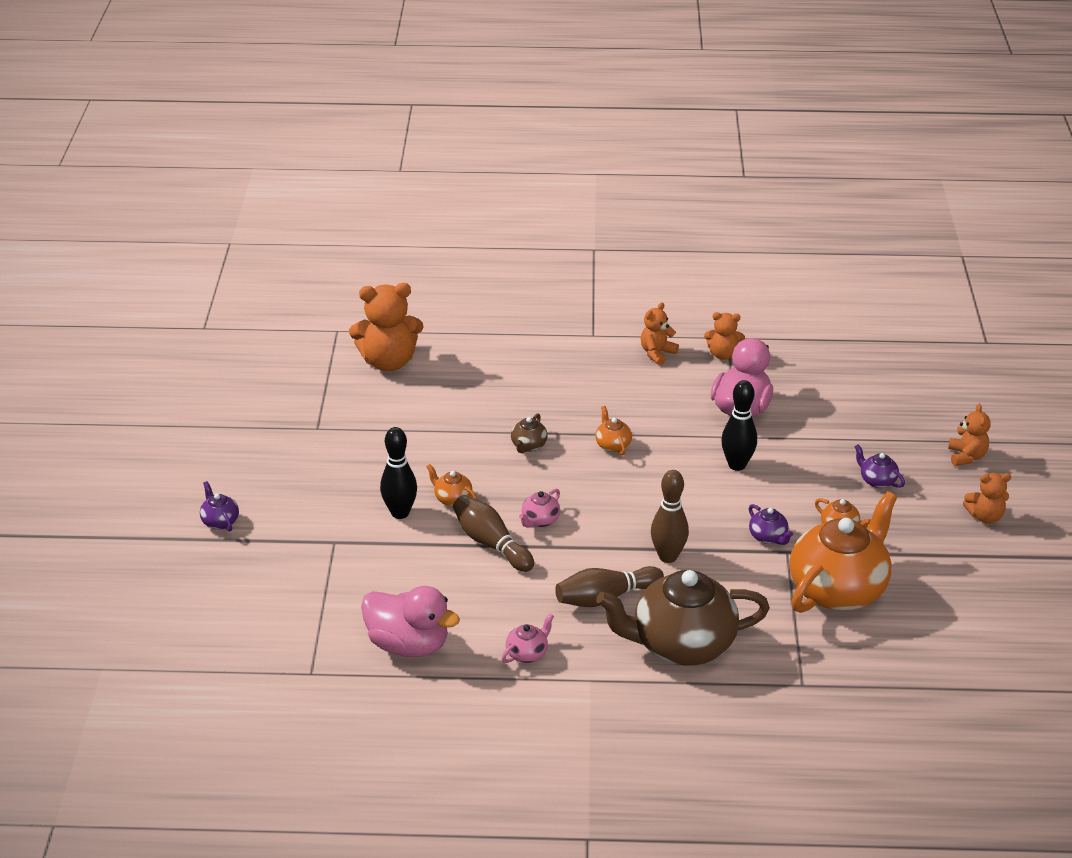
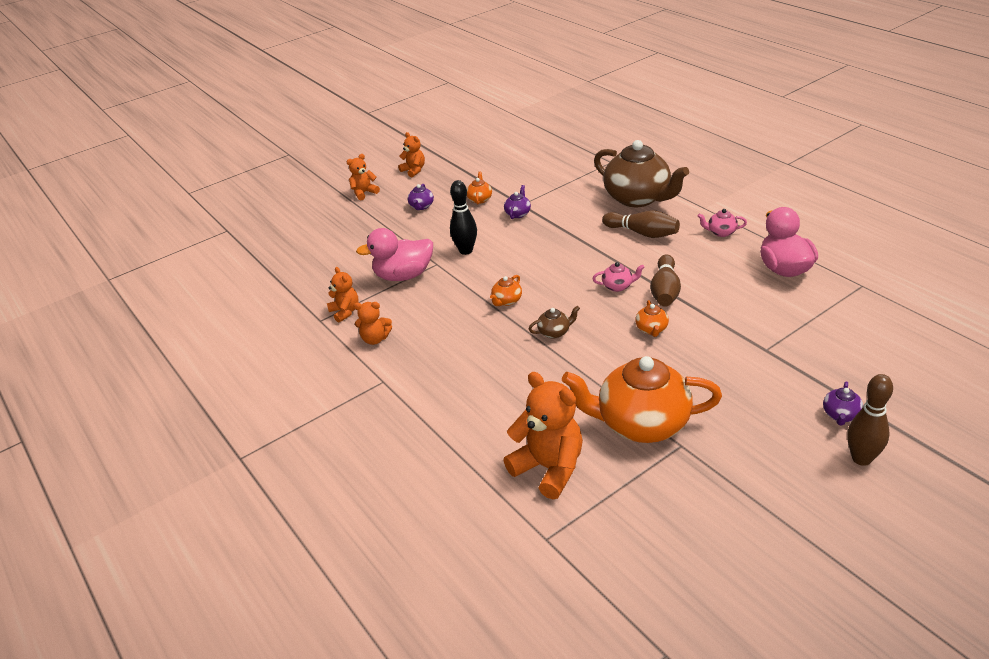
camera: 125 degrees left, 0 degrees up
black bowling pin [380,427,417,519] -> none
brown bowling pin [651,470,689,563] -> brown bowling pin moved to [847,374,893,466]
orange teapot [790,491,897,613] -> orange teapot moved to [562,356,722,443]

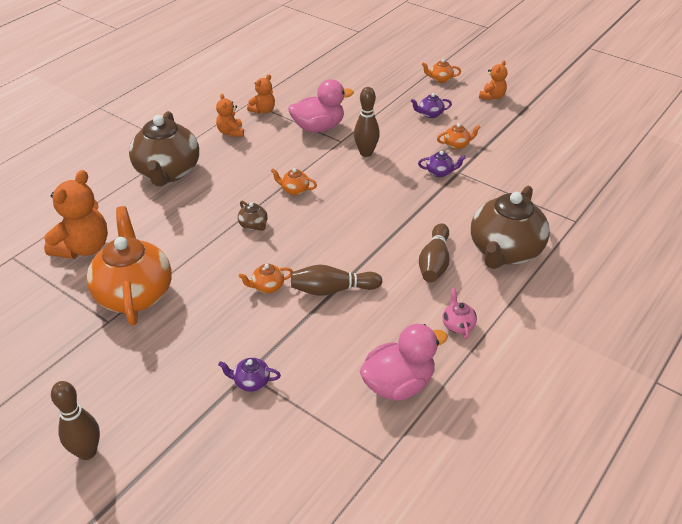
camera: 70 degrees right, 5 degrees up
orange teddy bear [347,154,380,200] -> orange teapot [422,59,461,83]
pink duck [356,228,433,281] -> pink duck turned 105 degrees clockwise [288,79,354,132]
black bowling pin [450,180,477,255] -> brown bowling pin [354,87,380,157]
pink teapot [592,262,644,292] -> none
purple teapot [823,382,863,426] -> purple teapot moved to [218,358,281,392]
none -> brown teapot [129,111,199,186]

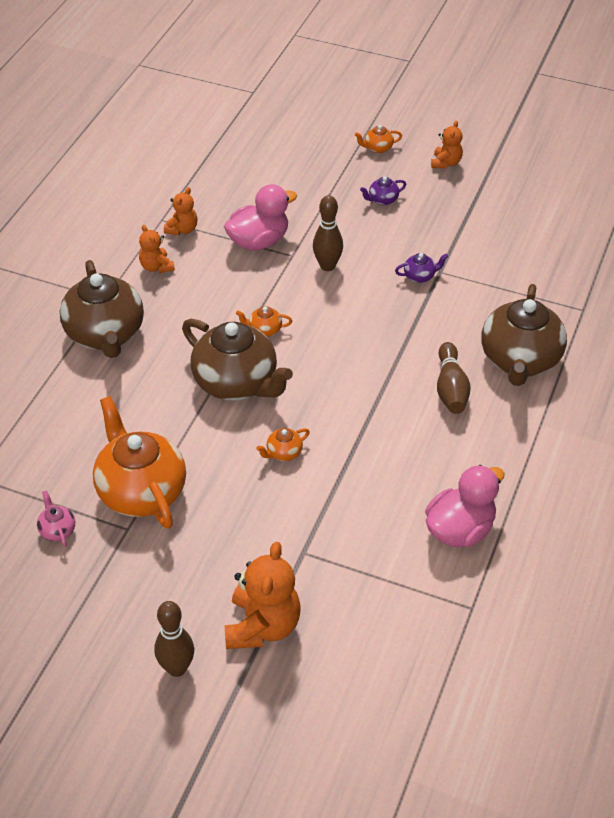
camera: 15 degrees left, 5 degrees up
orange teddy bear [44,170,108,259] -> orange teddy bear moved to [225,542,301,649]
purple teapot [218,358,281,392] -> none
brown teapot [238,201,268,231] -> brown teapot [182,319,293,401], size x2.47
brown bowling pin [291,264,382,296] -> none
orange teapot [437,123,481,149] -> none
pink teapot [442,288,477,339] -> pink teapot moved to [37,490,75,547]

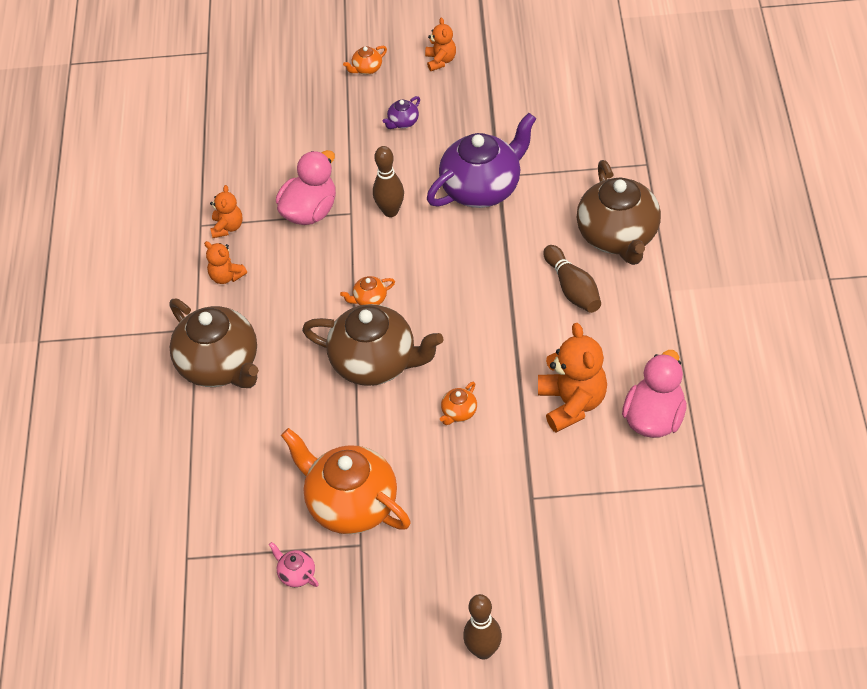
camera: 20 degrees left, 5 degrees up
orange teddy bear [225,542,301,649] -> orange teddy bear moved to [538,323,607,433]
purple teapot [395,253,448,283] -> purple teapot [427,113,536,208], size x2.47

